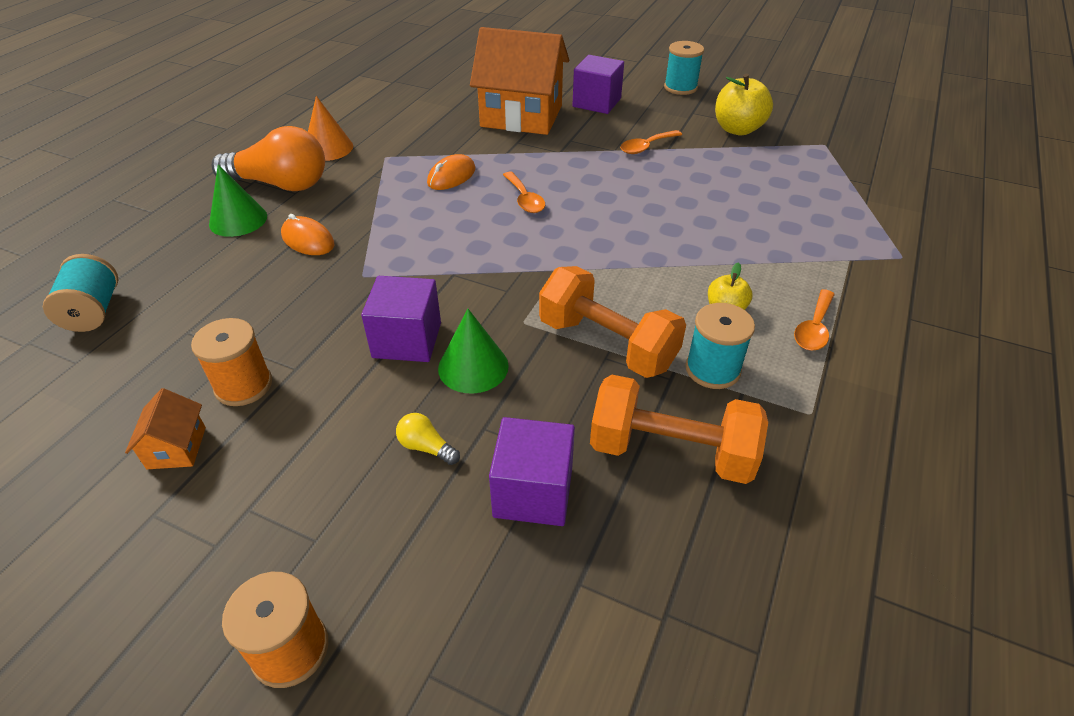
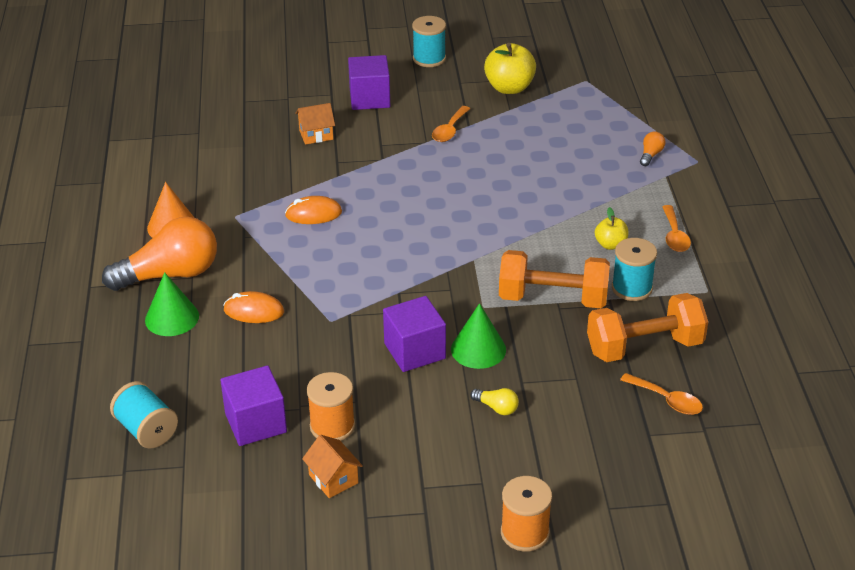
camera: 30 degrees left, 5 degrees down
yellow light bulb [396,413,460,465] -> yellow light bulb turned 150 degrees counterclockwise [470,388,519,415]
orange mouse [427,154,476,190] -> orange mouse turned 75 degrees clockwise [285,196,342,224]
orange house [470,27,569,135] -> orange house [295,103,335,145], size x0.42
purple cube [489,417,575,526] -> purple cube moved to [220,365,287,446]
orange spoon [503,172,545,213] -> orange spoon moved to [620,373,703,415]
none -> orange light bulb [640,131,665,166]

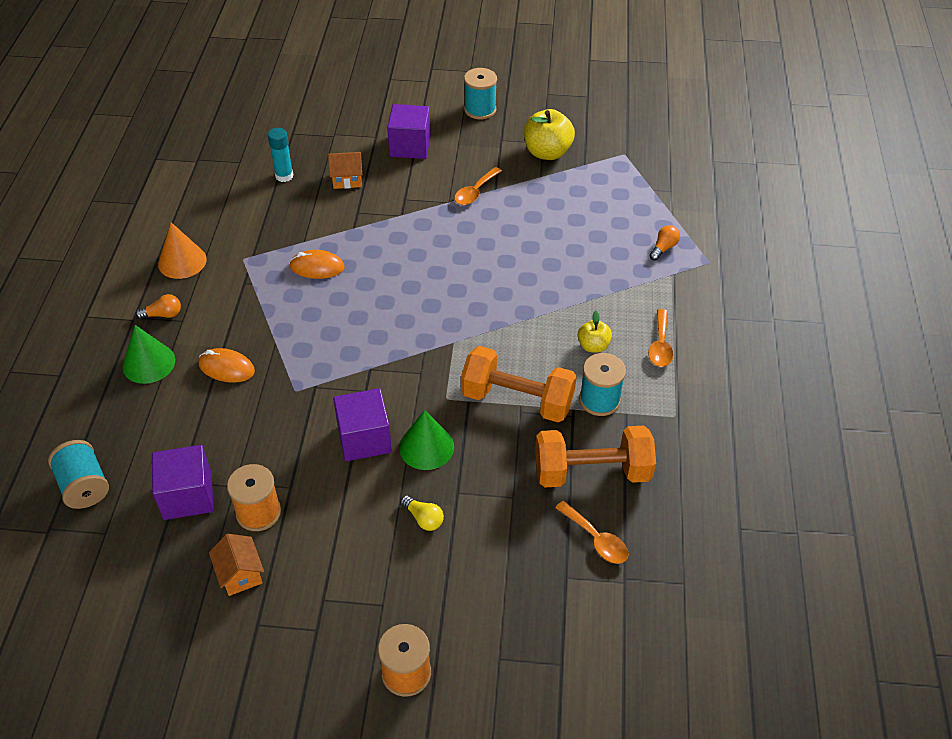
camera: 10 degrees right, 10 degrees up
orange light bulb [102,217,217,291] -> orange light bulb [135,294,181,319], size x0.40
none -> turquoise glue stick [268,128,293,182]

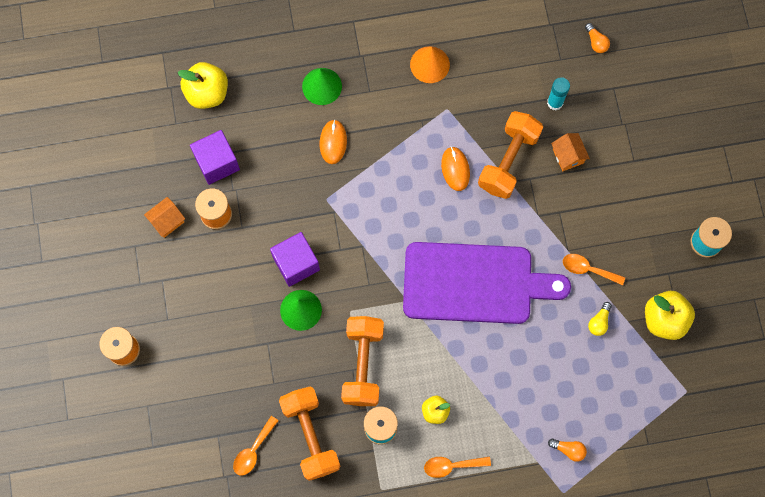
camera: 75 degrees right, 25 degrees up
turquoise spool [48,440,109,509] -> yellow apple [178,62,228,109]
orange light bulb [135,294,181,319] -> orange light bulb moved to [585,23,610,53]
purple cube [387,104,431,159] -> none
yellow light bulb [400,495,444,531] -> yellow light bulb moved to [588,302,612,336]
none -> purple cutting board [403,242,571,324]
none -> orange dumbbell [478,111,543,199]

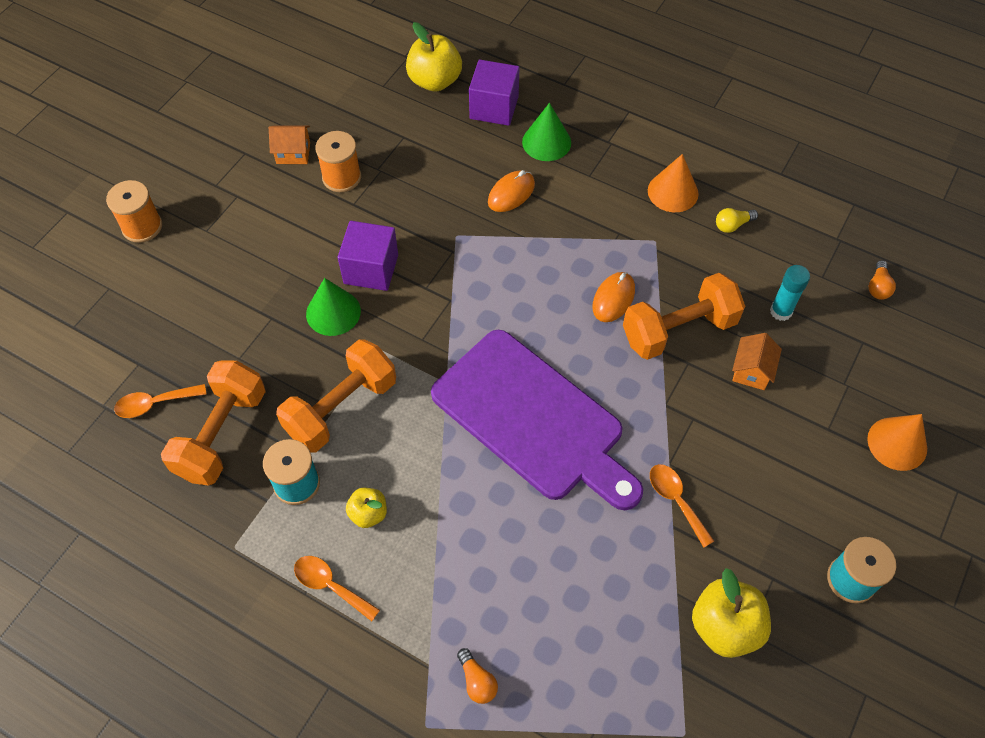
camera: 40 degrees right, 15 degrees down
purple cube [190,130,240,185] -> purple cube moved to [469,60,519,126]
yellow light bulb [588,302,612,336] -> yellow light bulb moved to [716,208,758,233]
none -> orange cone [867,414,927,471]

